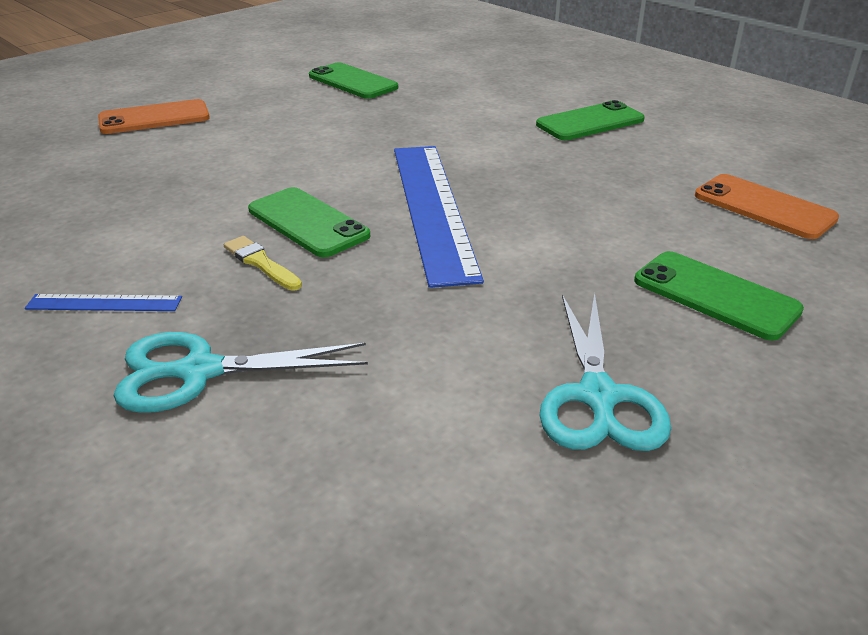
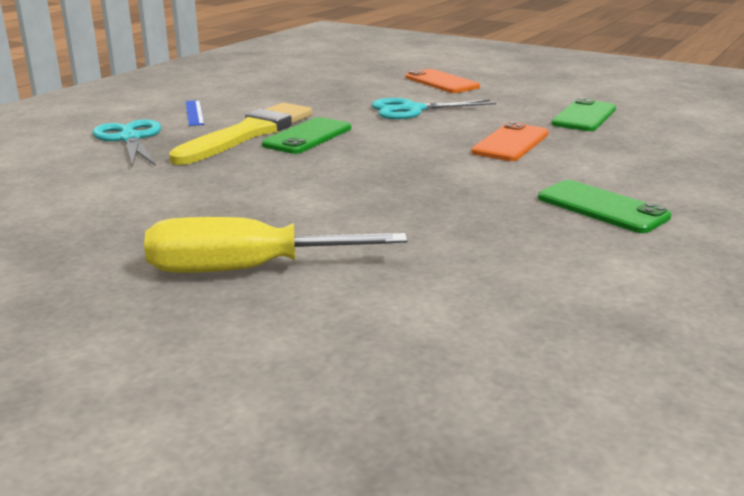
camera: 75 degrees right, 10 degrees down
yellow brush [224,236,302,291] -> yellow brush [169,103,312,165], size x2.41
blue ruler [394,146,484,288] -> none
turquoise scissors [539,293,671,451] -> turquoise scissors moved to [372,98,496,119]
green phone [634,251,804,341] -> yellow screwdriver [144,217,407,273]
orange phone [695,174,839,239] -> orange phone moved to [471,122,549,161]

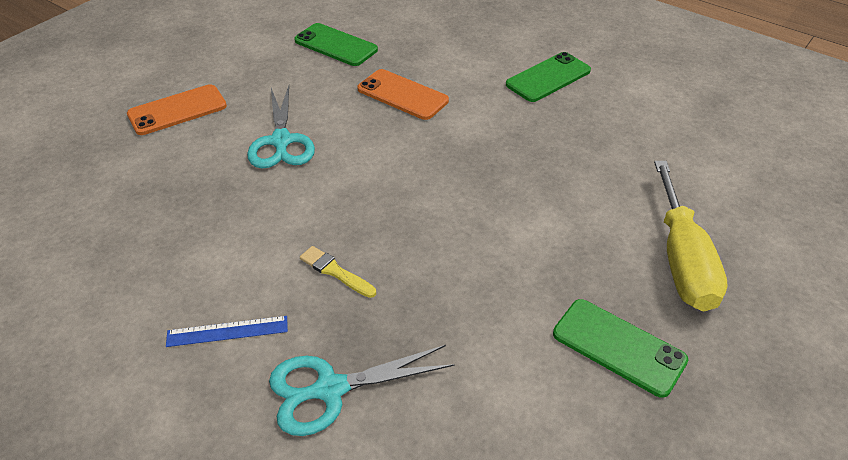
camera: 85 degrees left, 20 degrees up
yellow brush [169,103,312,165] -> yellow brush [300,246,376,298], size x0.41
green phone [262,117,351,154] -> green phone moved to [553,299,688,398]

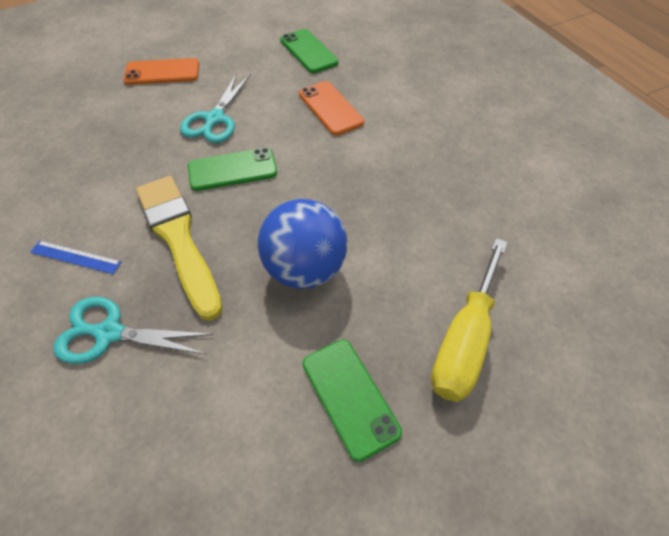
camera: 25 degrees right, 10 degrees up
yellow brush [300,246,376,298] -> yellow brush [136,176,223,321], size x2.41
green phone [506,52,591,102] -> green phone moved to [188,148,277,191]
none -> blue ball [258,199,347,289]

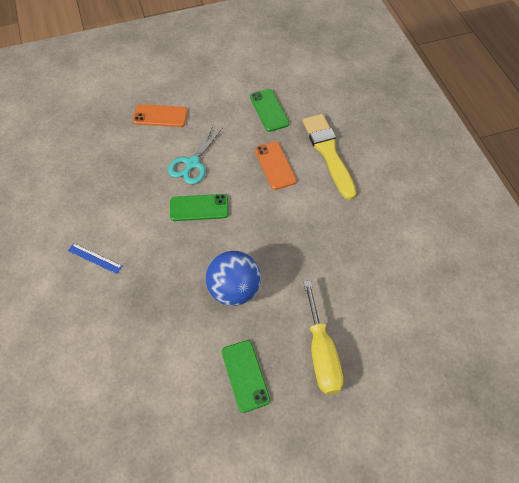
camera: 10 degrees right, 5 degrees up
turquoise scissors [53,297,213,364] -> none
yellow brush [136,176,223,321] -> yellow brush moved to [303,114,356,200]
yellow screwdriver [431,238,507,402] -> yellow screwdriver turned 45 degrees counterclockwise [303,280,343,395]

